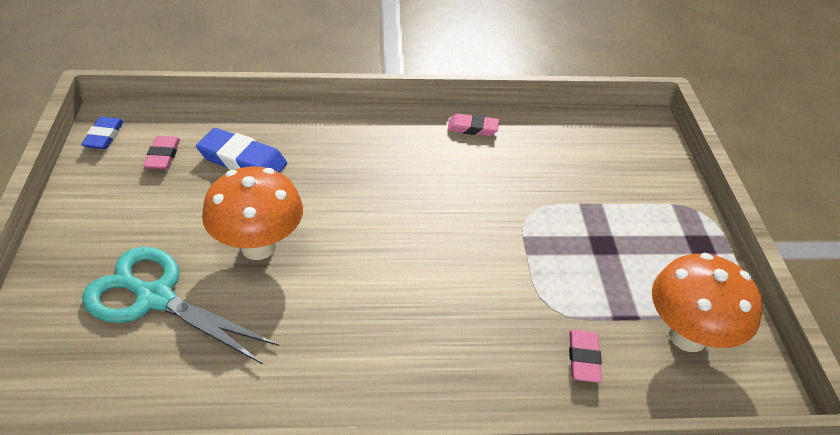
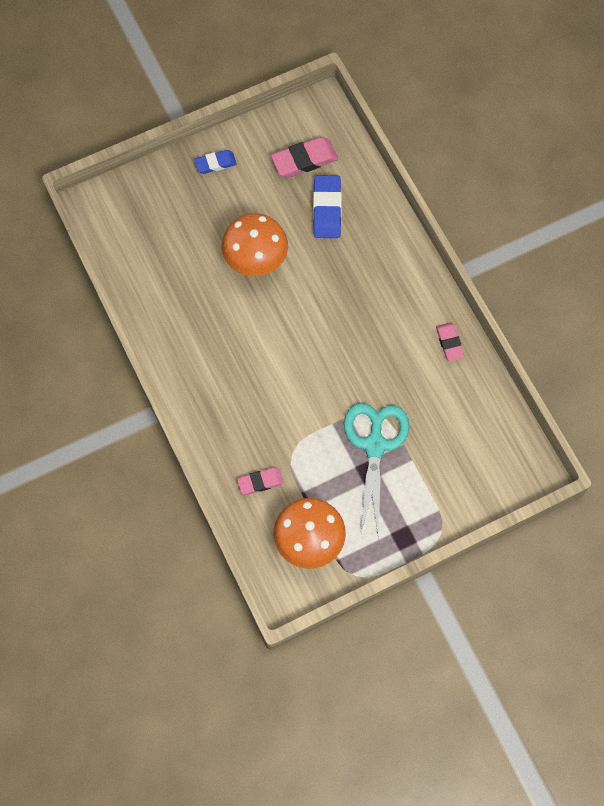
camera: 70 degrees right, 25 degrees up
blue eraser [81,117,124,149] -> blue eraser moved to [194,150,237,174]
turquoise scissors [83,247,279,365] -> turquoise scissors moved to [344,403,409,536]
pink eraser [143,136,180,169] -> pink eraser [271,137,338,177], size x1.59

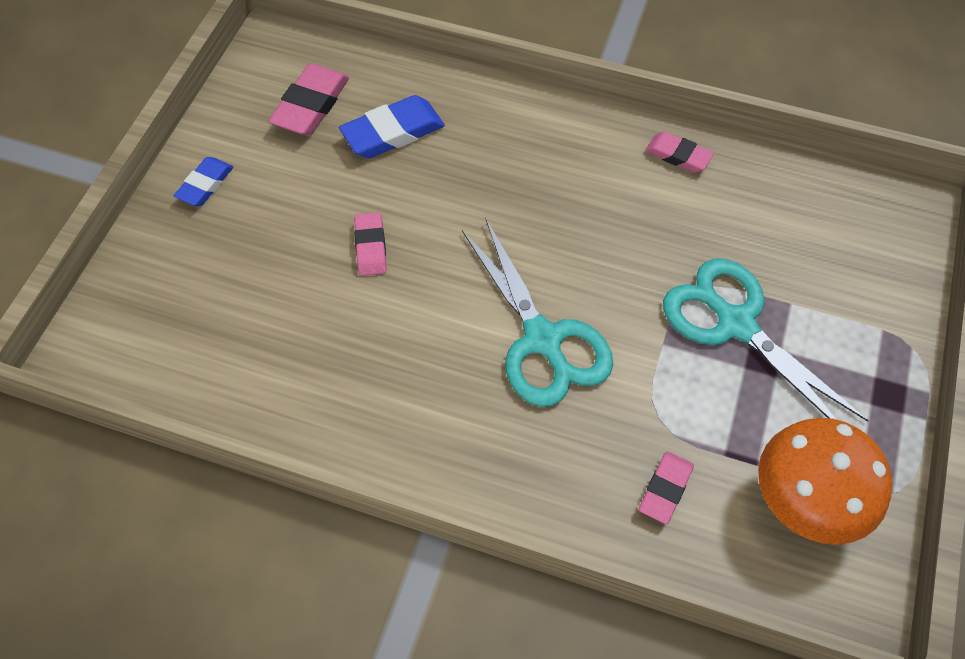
camera: 45 degrees left, 10 degrees down
orange mushroom [222,213,288,276] -> pink eraser [354,212,387,276]
blue eraser [313,175,342,238] -> blue eraser turned 75 degrees counterclockwise [339,95,445,158]
none -> turquoise scissors [462,219,613,407]

